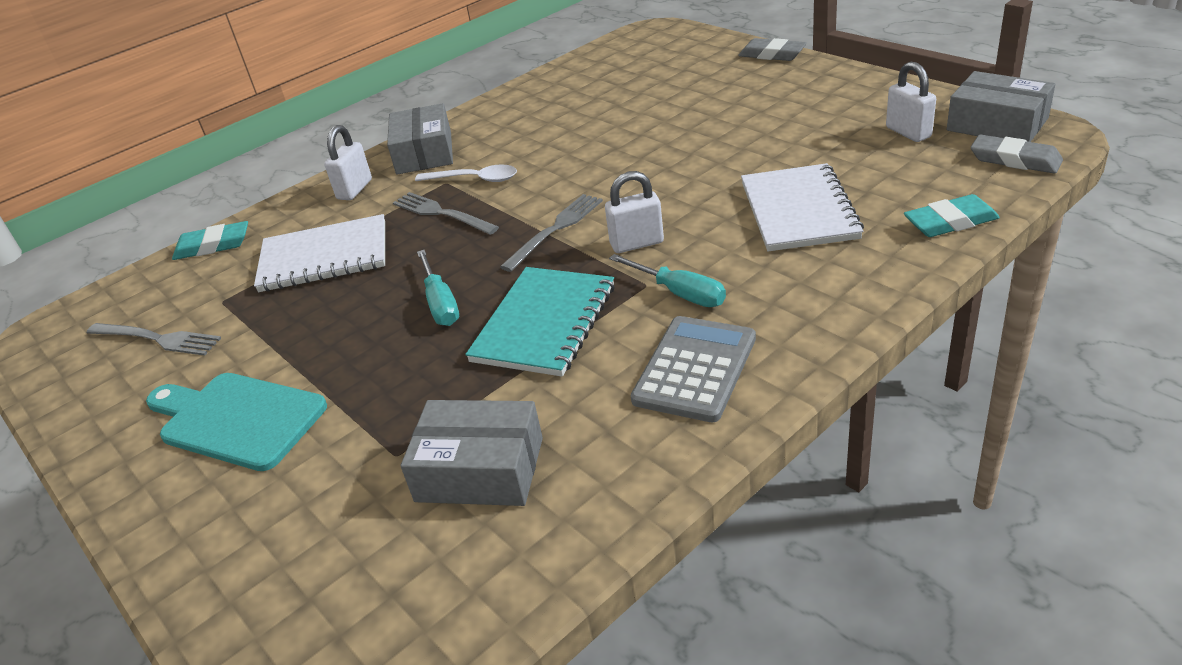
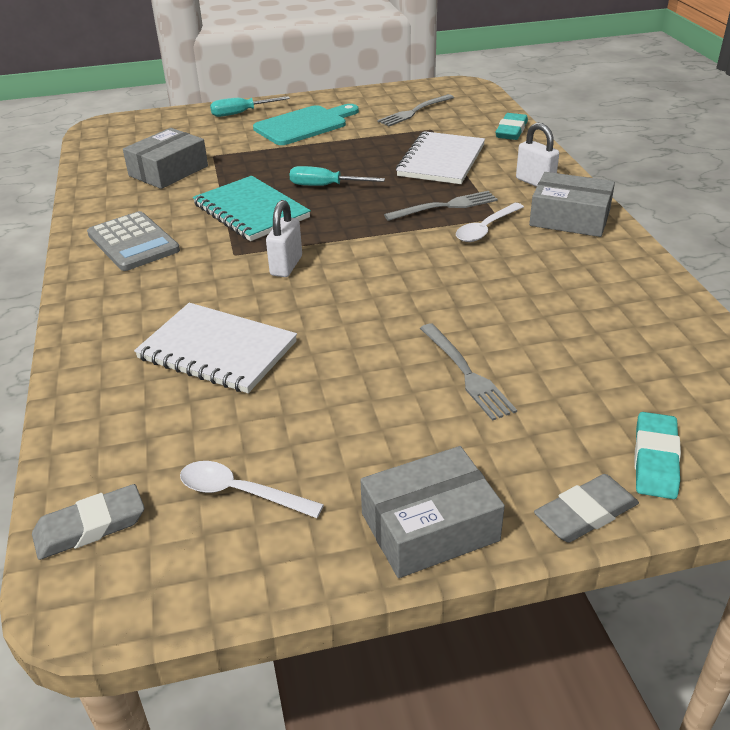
camera: 115 degrees right, 0 degrees up
grey fork [500,194,603,272] -> grey fork moved to [420,323,517,421]
turquoise screwdriver [609,254,726,307] -> turquoise screwdriver moved to [210,96,290,117]
white padlock [886,62,936,142] -> white spoon [180,461,324,518]
turquoise eraser [904,194,1000,237] -> turquoise eraser moved to [635,412,681,499]
grey box [947,71,1055,142] -> grey box moved to [360,446,505,578]

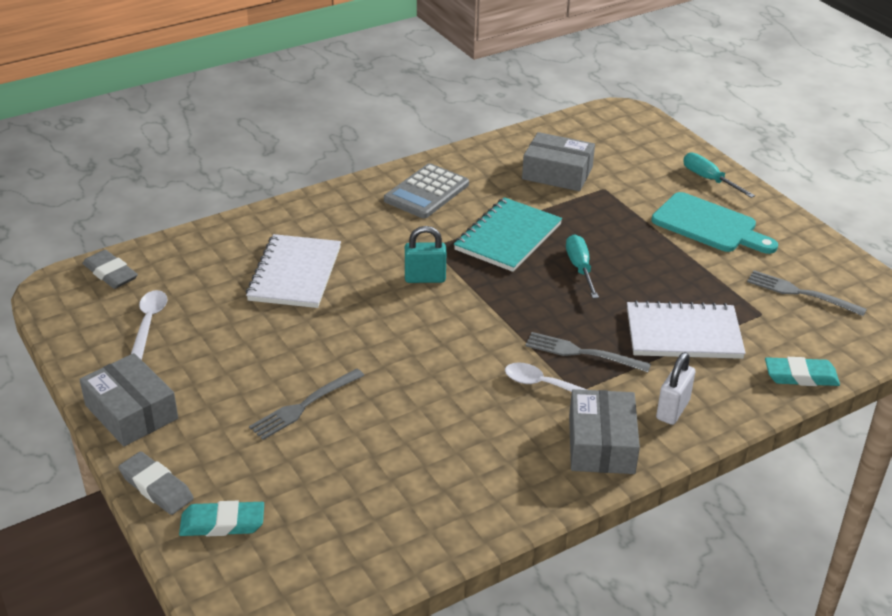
camera: 70 degrees right, 0 degrees up
white padlock [266,200,302,277] -> turquoise padlock [405,226,446,283]
grey fork [384,191,498,221] -> grey fork turned 150 degrees clockwise [525,332,651,372]

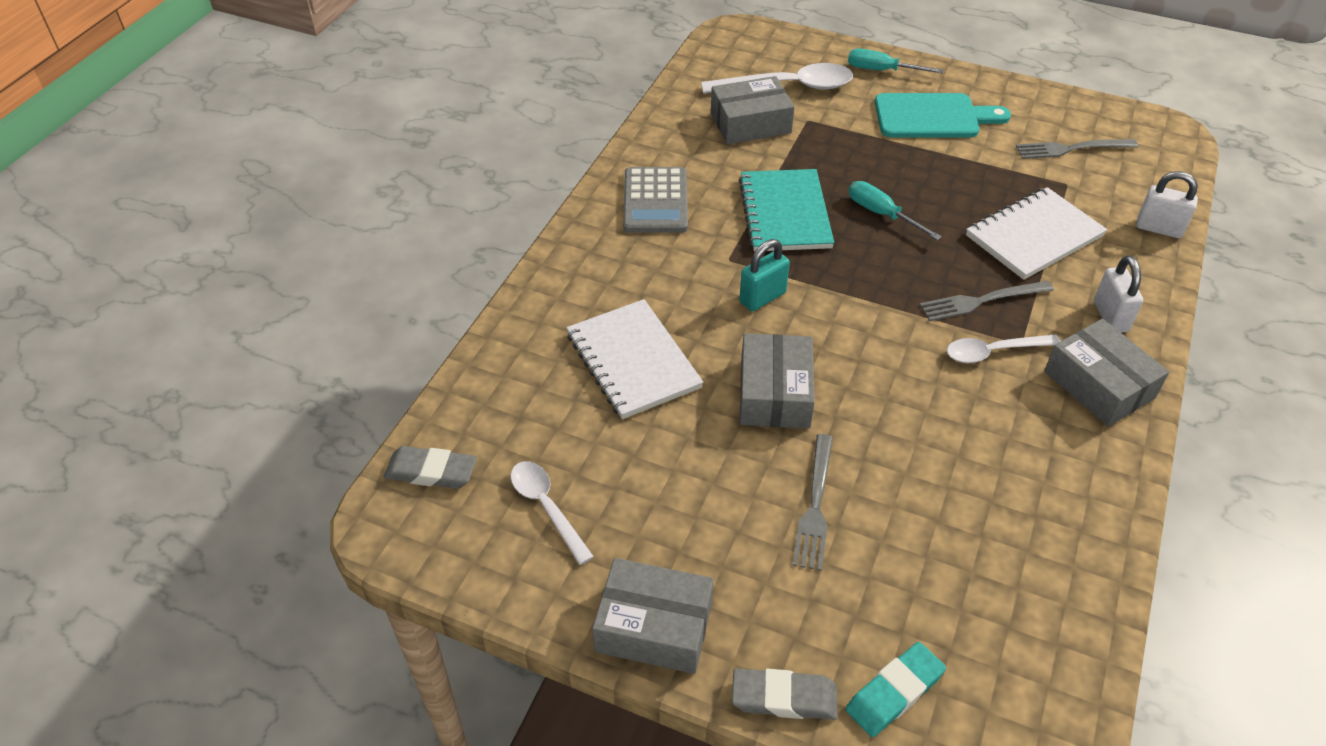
camera: 35 degrees left, 10 degrees up
turquoise eraser [765,357,840,386] -> white padlock [1136,171,1198,238]
none -> white spoon [701,63,853,94]
none -> grey box [740,333,815,428]

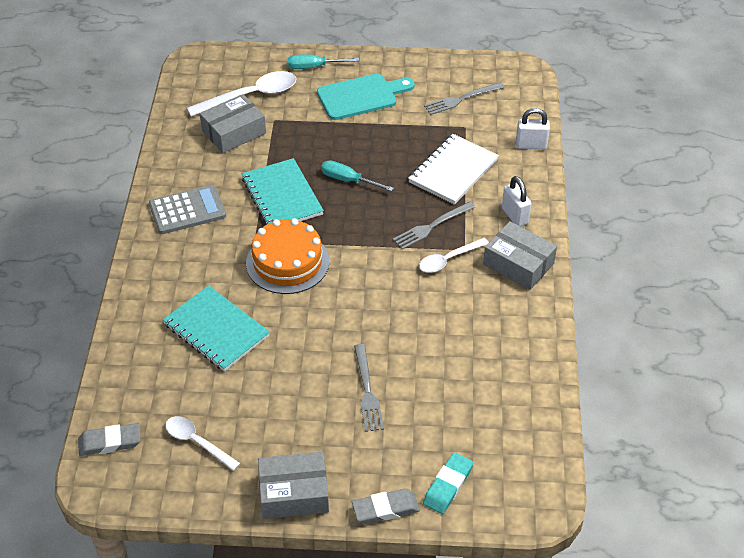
camera: 20 degrees left, 0 degrees up
white notebook [566,299,704,419] -> turquoise notebook [163,285,270,371]
grey calculator [623,167,688,233] -> grey calculator turned 90 degrees counterclockwise [149,185,226,234]
turquoise padlock [739,239,790,311] -> orange cake [246,218,329,294]
grey box [740,333,815,428] -> none

